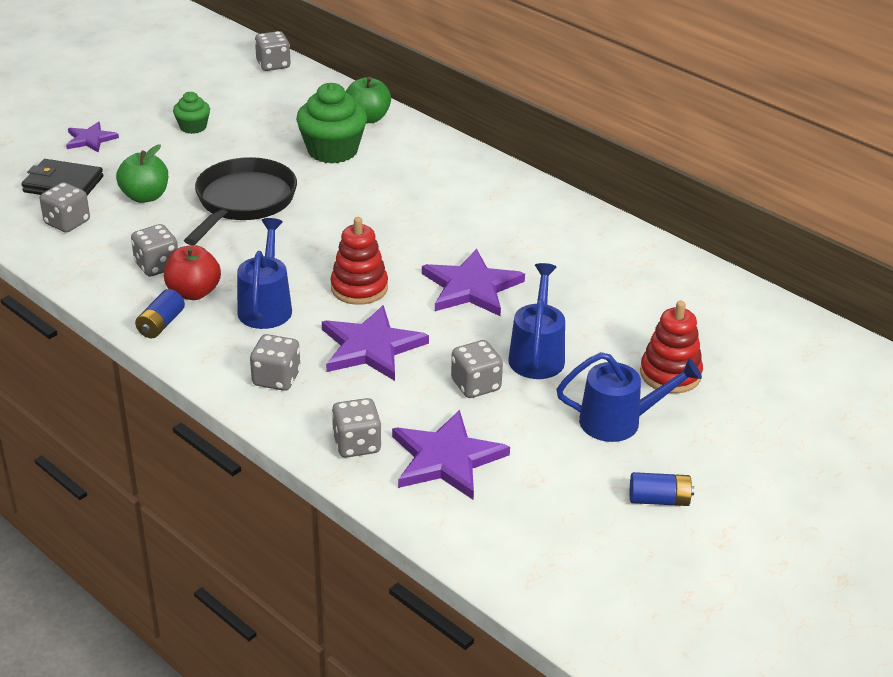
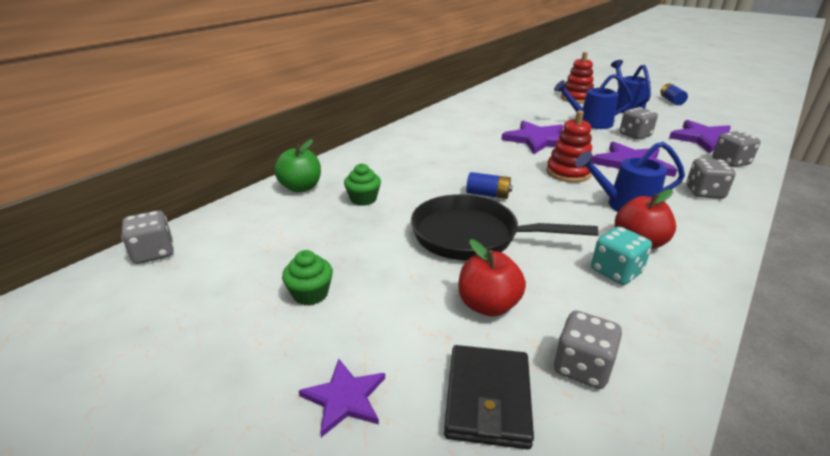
camera: 95 degrees left, 5 degrees down
green apple [116,144,168,203] -> red apple [458,239,526,316]
grey dice [131,224,178,277] -> turquoise dice [591,227,652,285]
blue battery [135,289,185,338] -> blue battery moved to [466,172,513,199]
green cupcake [296,83,367,164] -> green cupcake [344,163,381,206], size x0.54

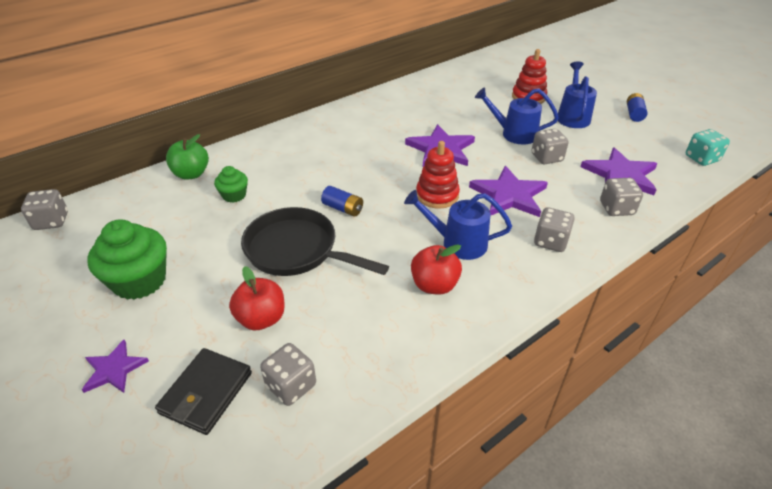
camera: 15 degrees right, 10 degrees up
green cupcake [282,250,333,306] -> green cupcake [87,219,167,300], size x1.86
turquoise dice [591,227,652,285] -> turquoise dice moved to [686,129,730,166]

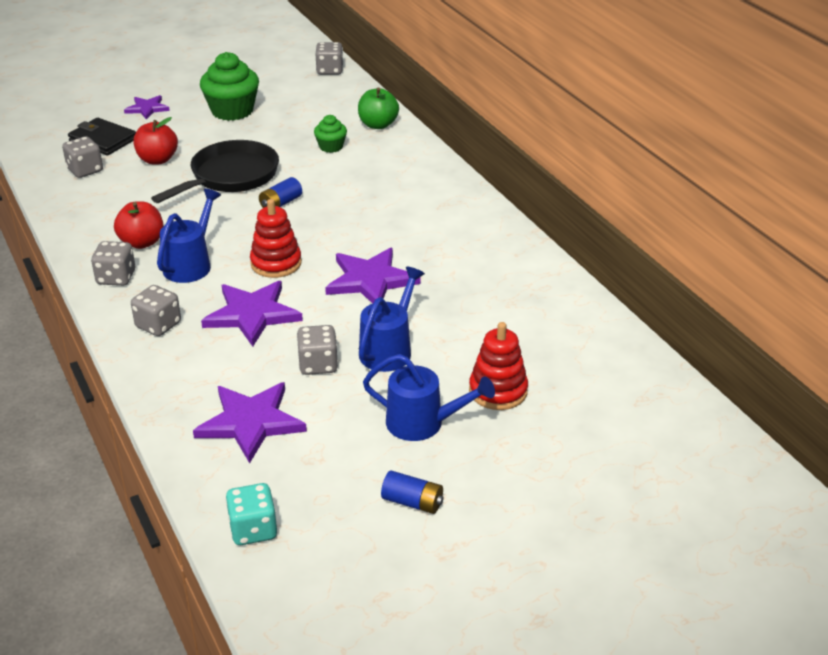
camera: 100 degrees right, 5 degrees down
grey dice [600,178,643,216] -> grey dice moved to [91,241,135,286]

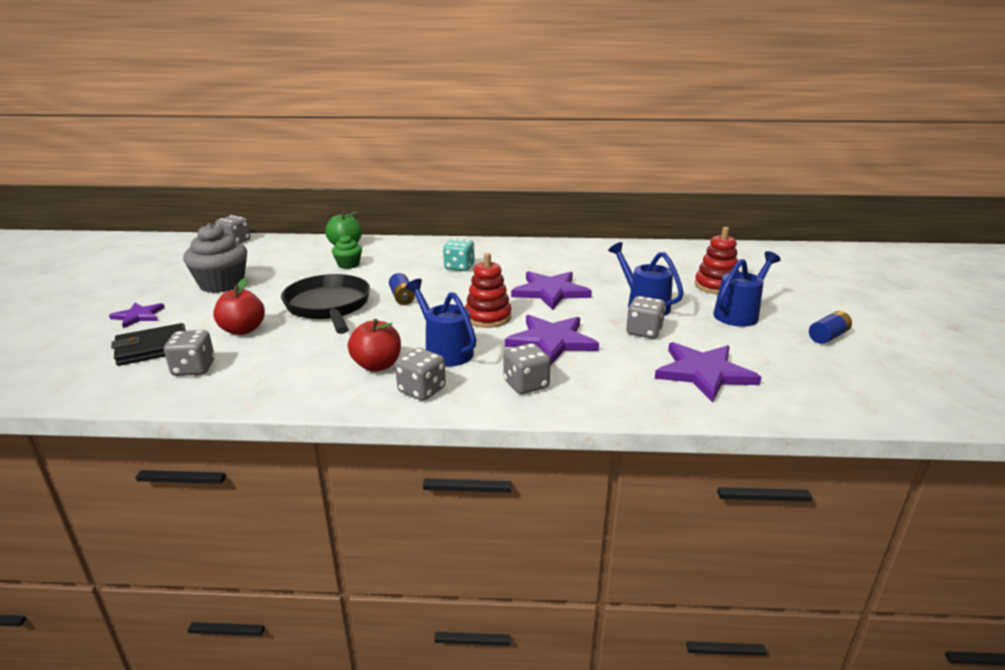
camera: 60 degrees left, 10 degrees down
green cupcake [200,52,259,121] -> grey cupcake [183,223,247,293]
turquoise dice [226,483,277,545] -> turquoise dice moved to [443,238,475,271]

